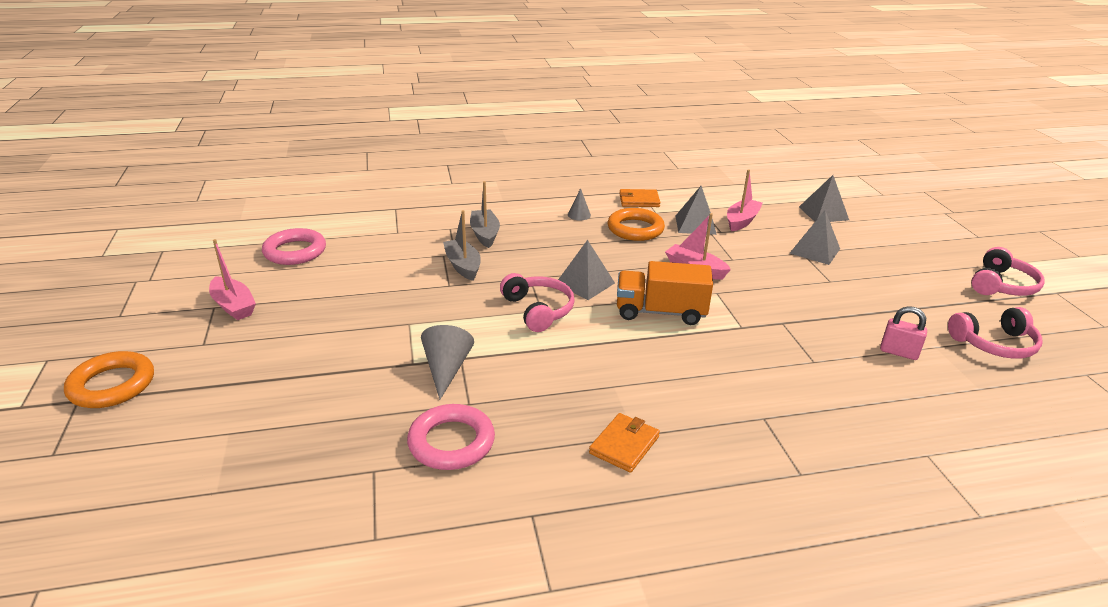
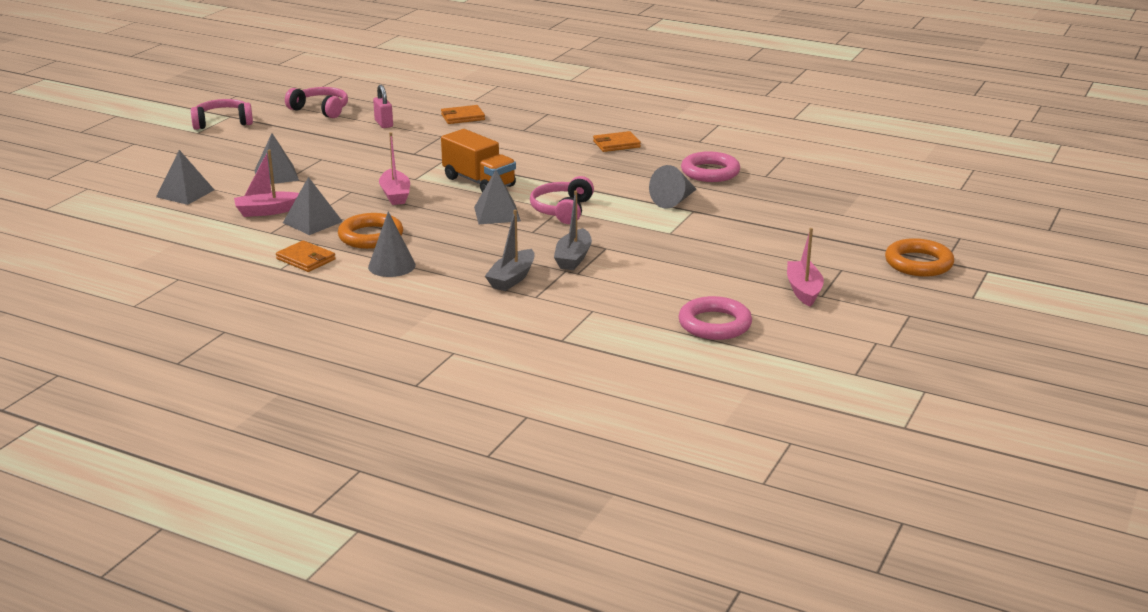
camera: 140 degrees left, 5 degrees down
grey cone [568,188,591,220] -> grey cone [368,211,416,277], size x1.66
none -> orange wallet [441,105,485,124]

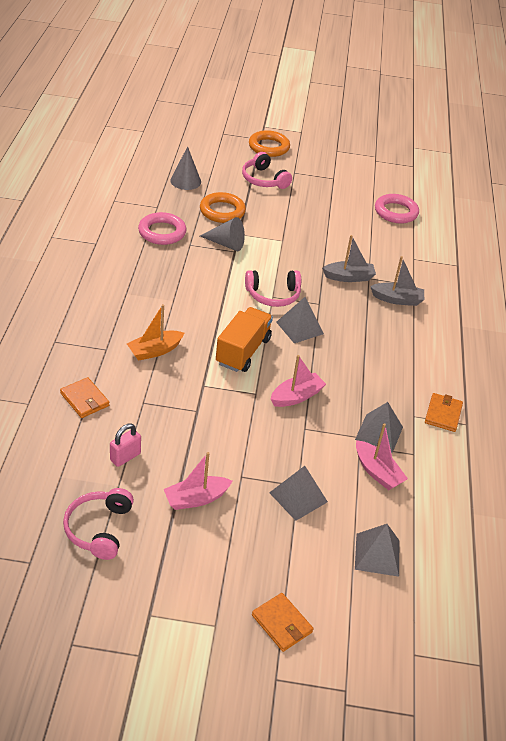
camera: 115 degrees left, 15 degrees up
pink headphones [191,99,253,130] -> pink headphones moved to [242,152,292,189]
orange ring [338,213,403,249] -> orange ring moved to [200,192,246,223]
grey cone [368,211,416,277] -> grey cone moved to [170,146,201,190]
orange wallet [593,131,641,152] -> orange wallet moved to [252,593,313,652]
pink boat [787,228,824,307] -> pink boat moved to [164,452,232,510]
none -> orange boat [127,304,184,361]

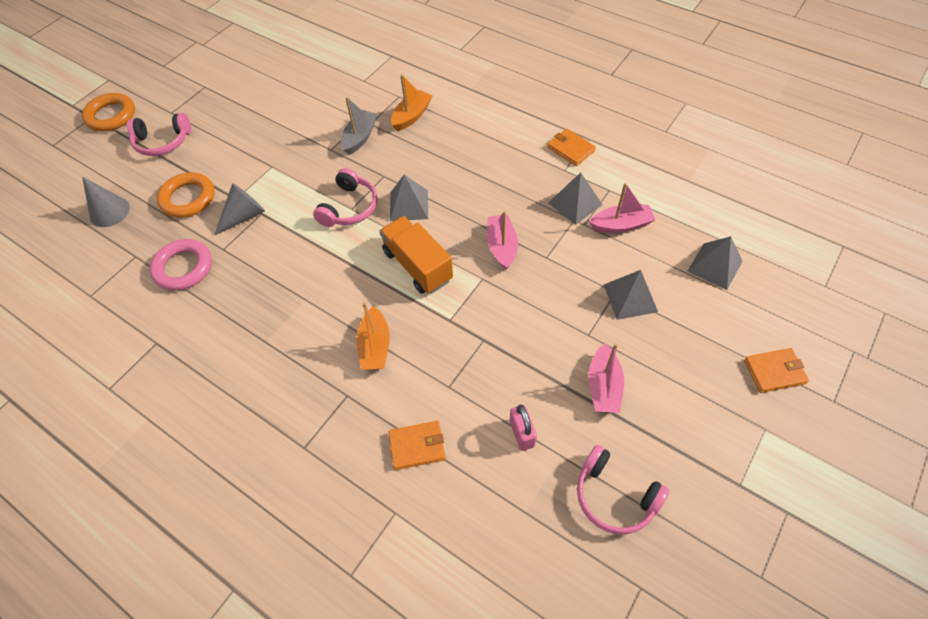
camera: 55 degrees left, 15 degrees up
grey boat [370,256,424,306] -> orange boat [391,74,432,131]
pink ring [375,194,419,223] -> none

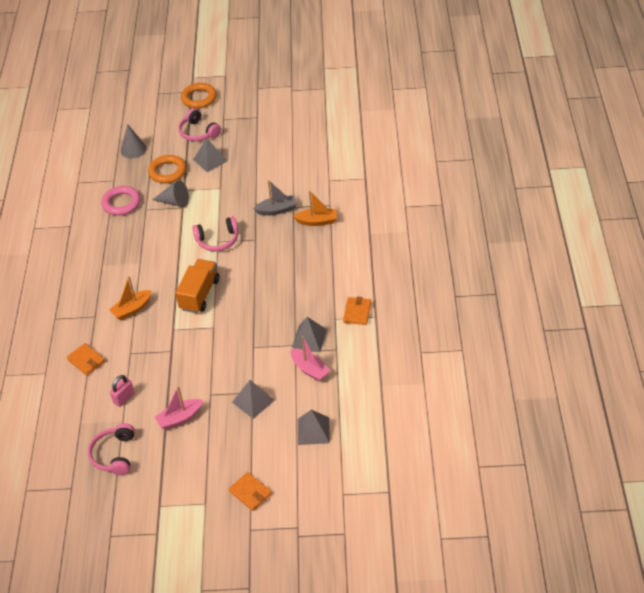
camera: 55 degrees right, 10 degrees down
grey pyramid [390,175,428,221] -> grey pyramid moved to [193,138,228,172]
pink boat [487,211,518,270] -> none

